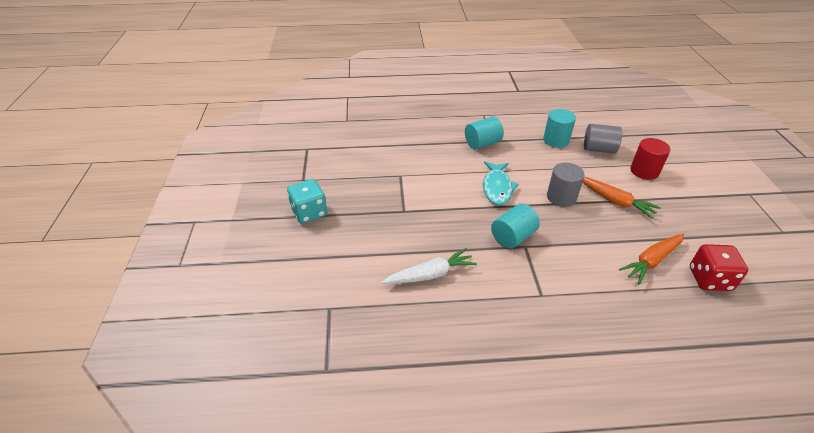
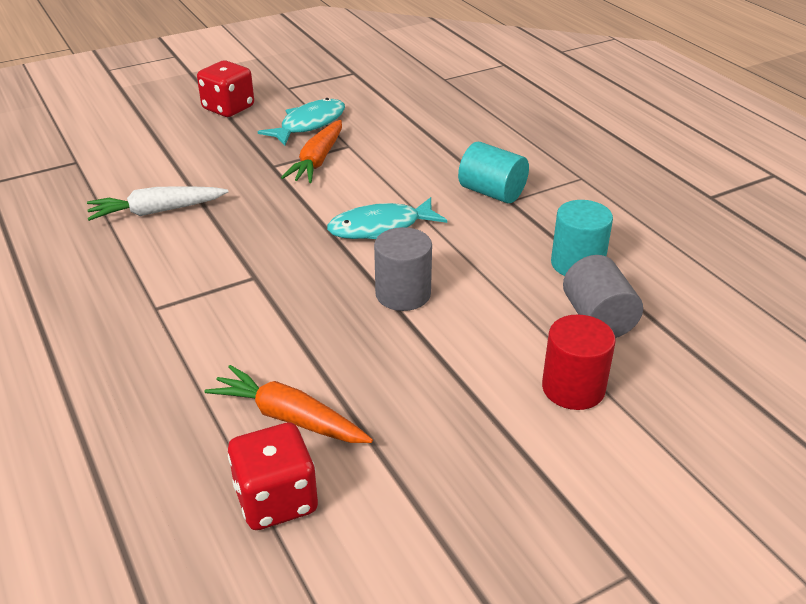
camera: 65 degrees right, 5 degrees down
turquoise dice [287,179,327,224] -> red dice [197,61,254,117]
white carrot [382,248,477,284] -> white carrot turned 120 degrees clockwise [87,186,229,221]
turquoise cylinder [491,204,540,249] -> none
orange carrot [582,177,661,219] -> orange carrot moved to [281,120,342,183]
none -> turquoise fish [258,98,345,145]

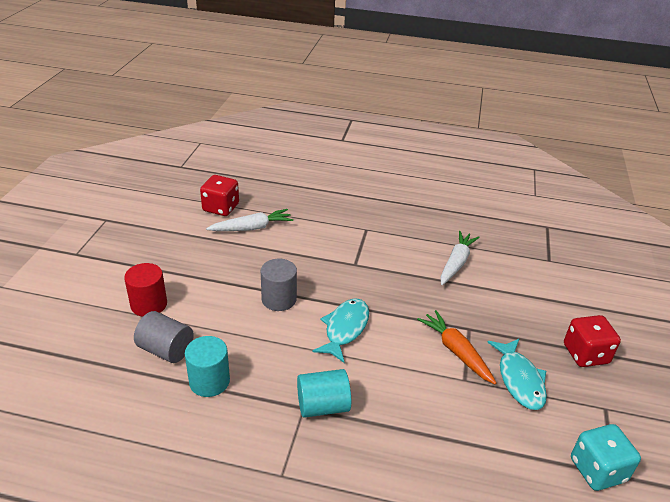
camera: 130 degrees right, 0 degrees up
orange carrot [204,365,373,443] -> white carrot [206,209,293,231]
none -> turquoise dice [571,424,641,491]

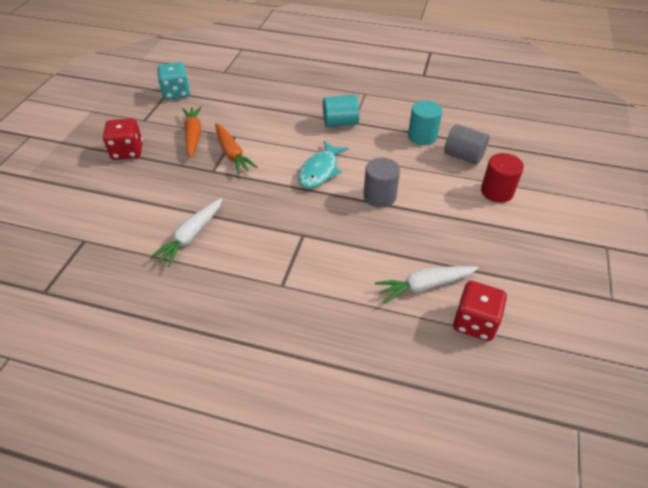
camera: 175 degrees left, 10 degrees up
turquoise fish [487,338,547,410] -> orange carrot [182,106,202,158]

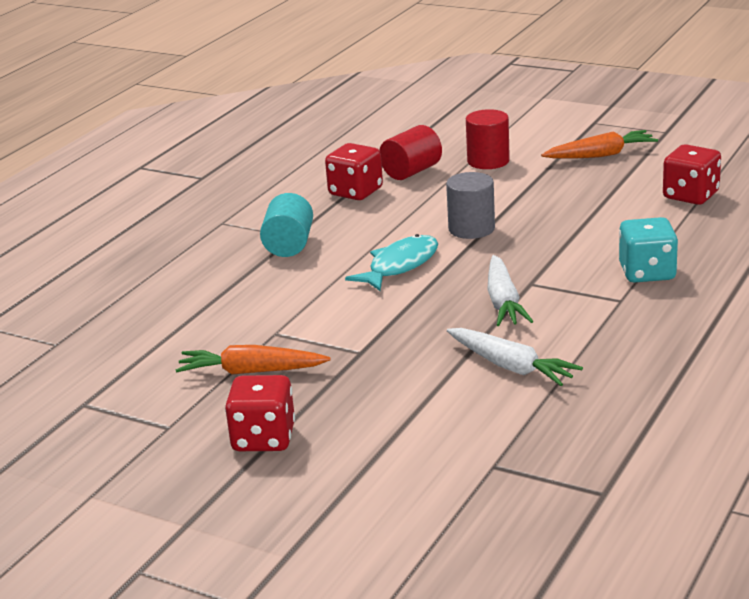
camera: 75 degrees left, 20 degrees down
turquoise dice [157,62,190,100] -> turquoise dice moved to [619,217,678,283]
orange carrot [215,123,258,175] -> orange carrot moved to [541,130,658,159]
turquoise fish [298,141,348,188] -> turquoise fish turned 90 degrees counterclockwise [345,234,438,291]
white carrot [375,266,478,304] -> white carrot moved to [487,255,533,326]
turquoise cylinder [408,100,443,145] -> red dice [325,143,383,200]
grey cylinder [444,124,489,165] -> red cylinder [380,125,442,180]

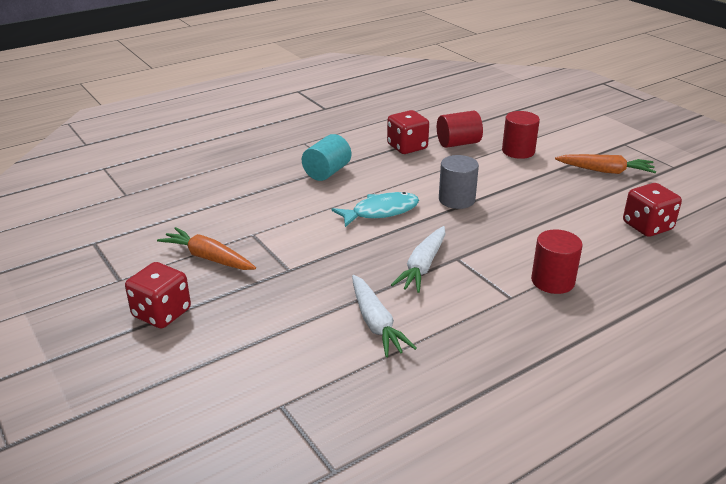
camera: 25 degrees right, 5 degrees up
turquoise dice [619,217,678,283] -> red cylinder [531,229,583,294]

